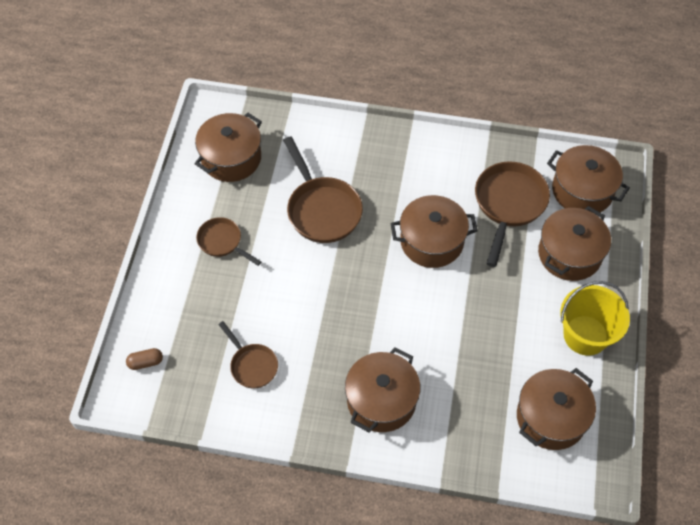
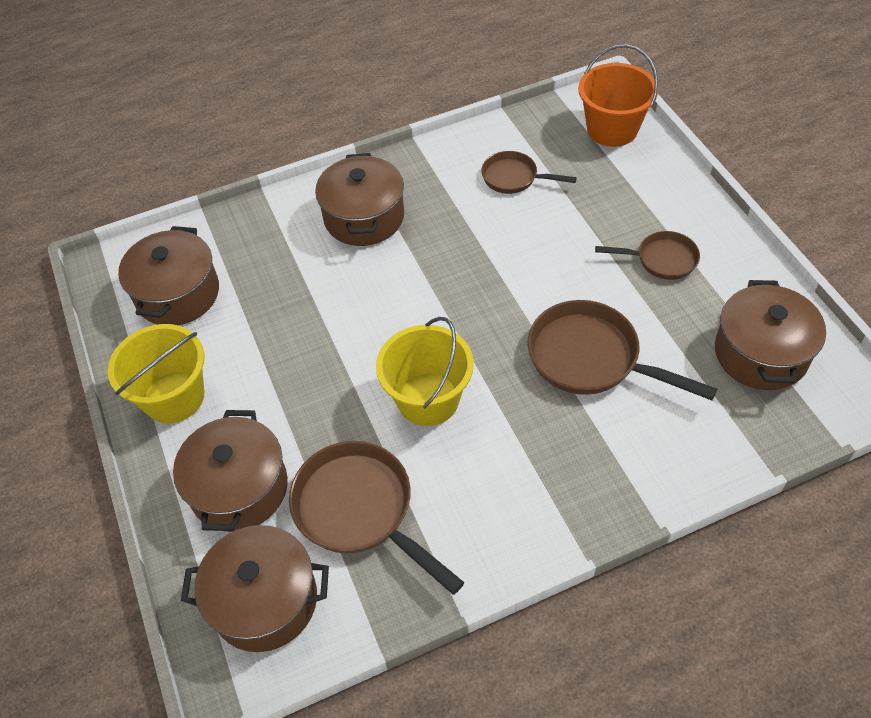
camera: 150 degrees right, 5 degrees down
brown capsule [126,348,163,370] -> orange bucket [578,44,658,147]
brown pot [390,195,478,268] -> yellow bucket [376,317,474,426]
brown pan [475,162,550,267] -> brown pan turned 150 degrees clockwise [289,441,465,595]

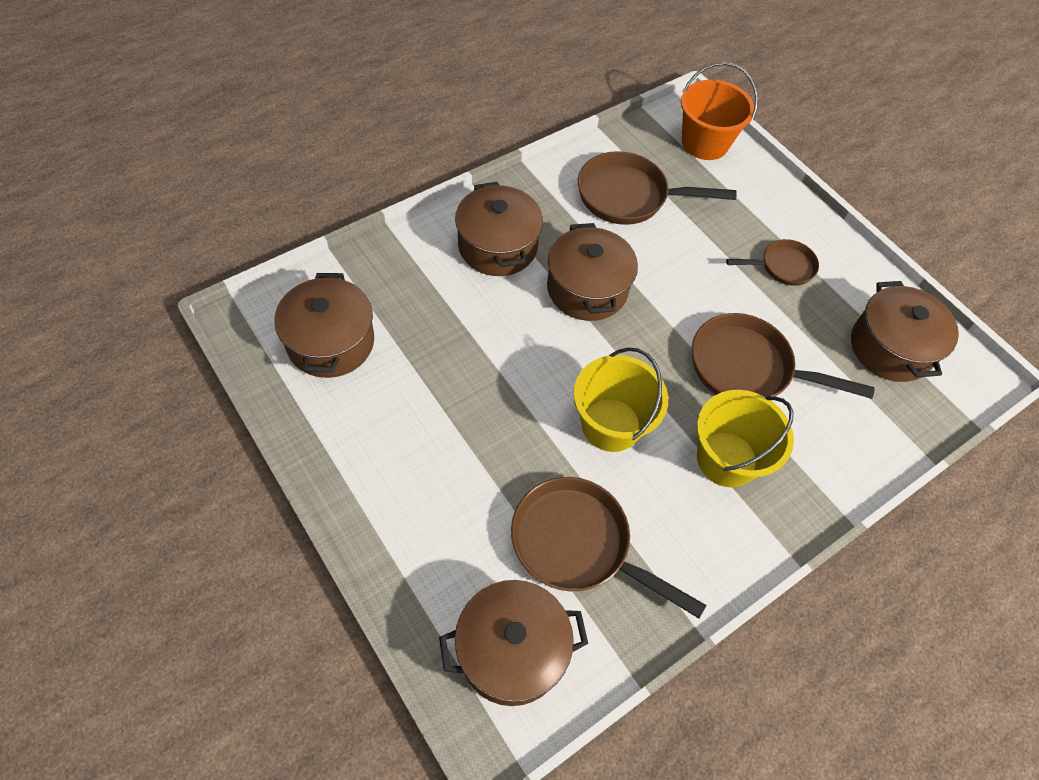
camera: 20 degrees left, 5 degrees up
yellow bucket [108,324,204,423] -> yellow bucket moved to [697,390,794,487]
brown pot [173,410,288,532] -> brown pot moved to [547,223,638,321]
brown pan [481,151,577,194] -> brown pan [578,151,737,225], size x1.71

